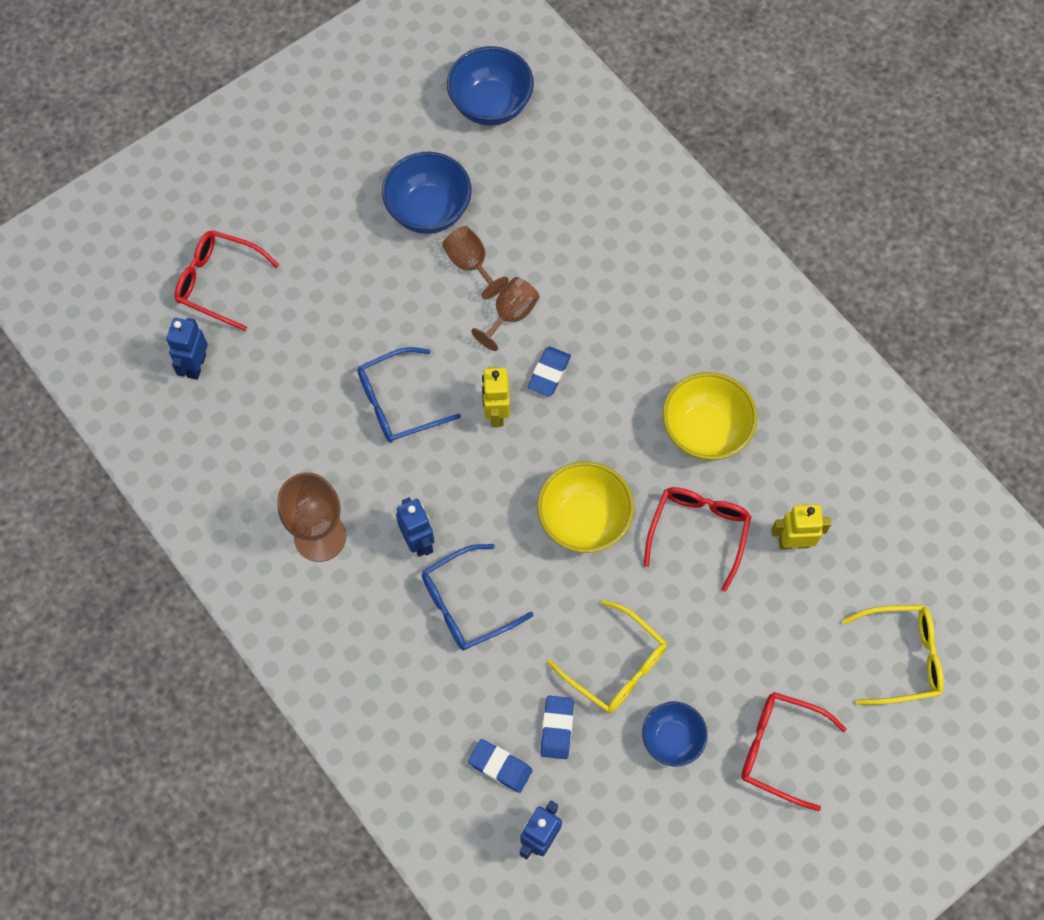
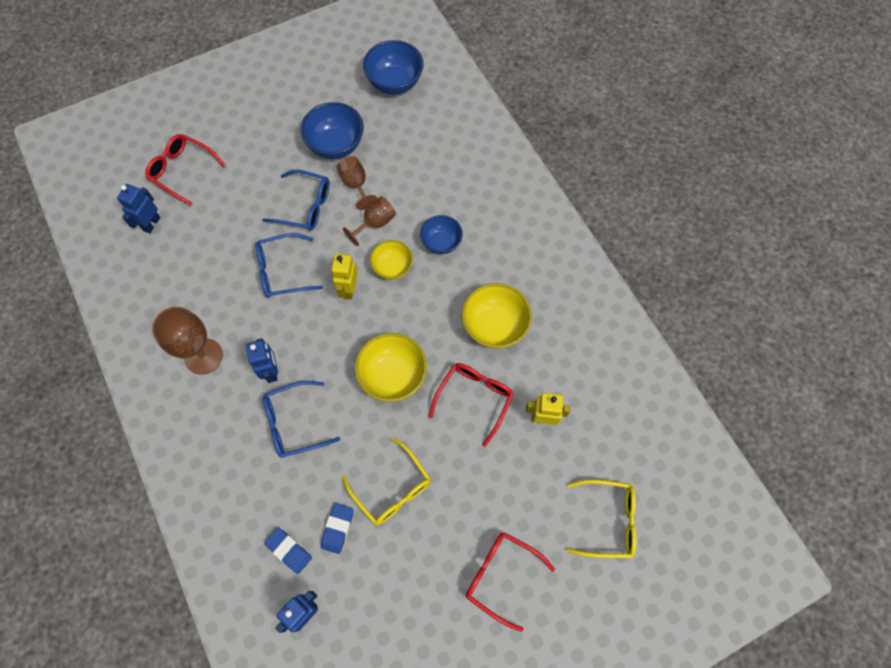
camera: 10 degrees right, 0 degrees up
blue eraser [528,346,571,397] -> yellow bowl [370,240,413,280]
blue bowl [642,702,708,766] -> blue bowl moved to [420,215,463,254]
none -> blue glasses [262,169,330,230]

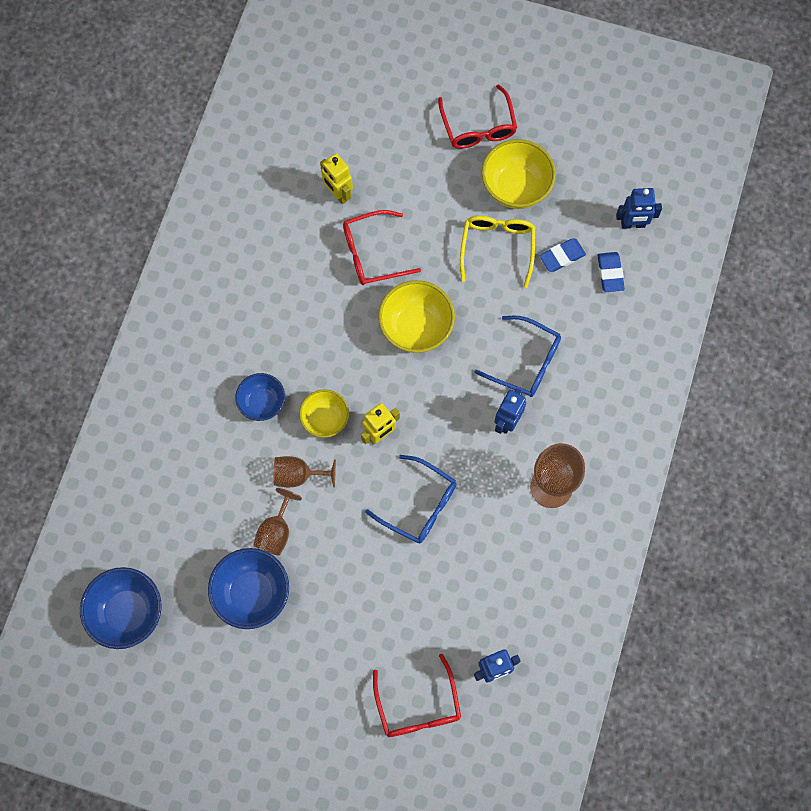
camera: 135 degrees left, 5 degrees up
blue glasses [262,169,330,230] -> none
yellow bowl [462,283,532,349] -> yellow bowl moved to [481,139,556,209]
yellow glasses [566,479,636,558] -> none

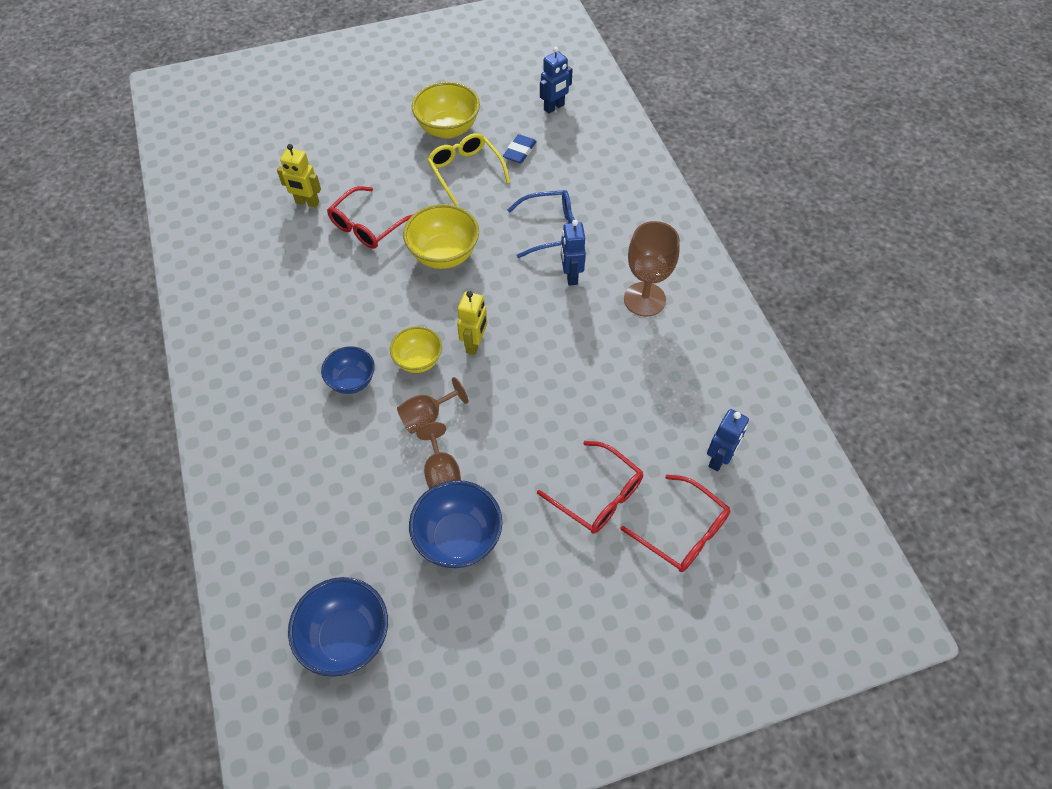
camera: 35 degrees left, 15 degrees down
blue glasses [365,455,456,544] -> none
red glasses [438,84,517,149] -> red glasses moved to [537,441,643,534]
blue eraser [597,252,625,292] -> none

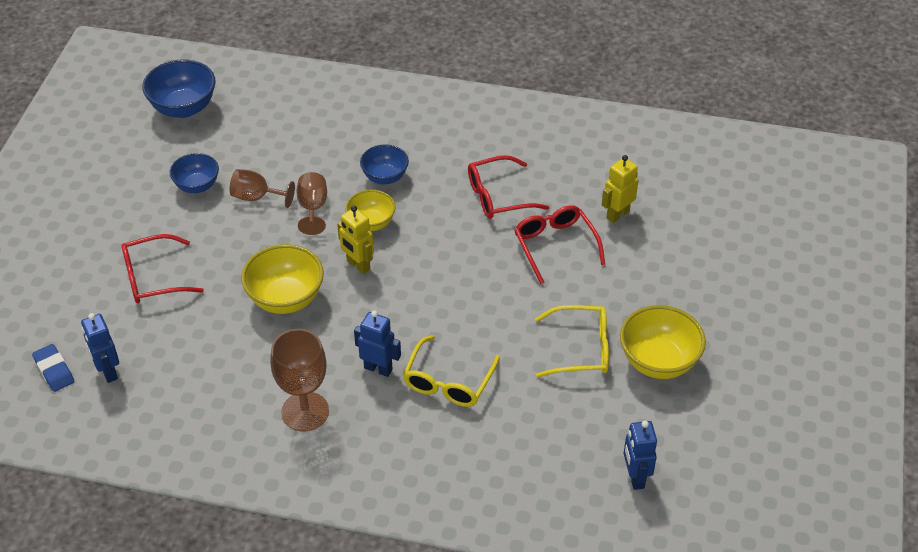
camera: 120 degrees right, 10 degrees down
yellow bowl [403,204,479,269] -> yellow bowl moved to [241,244,324,314]
blue bowl [409,480,502,568] -> blue bowl [170,153,219,193], size x0.64
blue eraser [503,134,537,163] -> blue eraser moved to [32,344,74,392]
blue glasses [507,190,575,258] -> yellow glasses [403,335,500,407]
red glasses [620,475,730,572] -> red glasses moved to [468,155,550,219]

